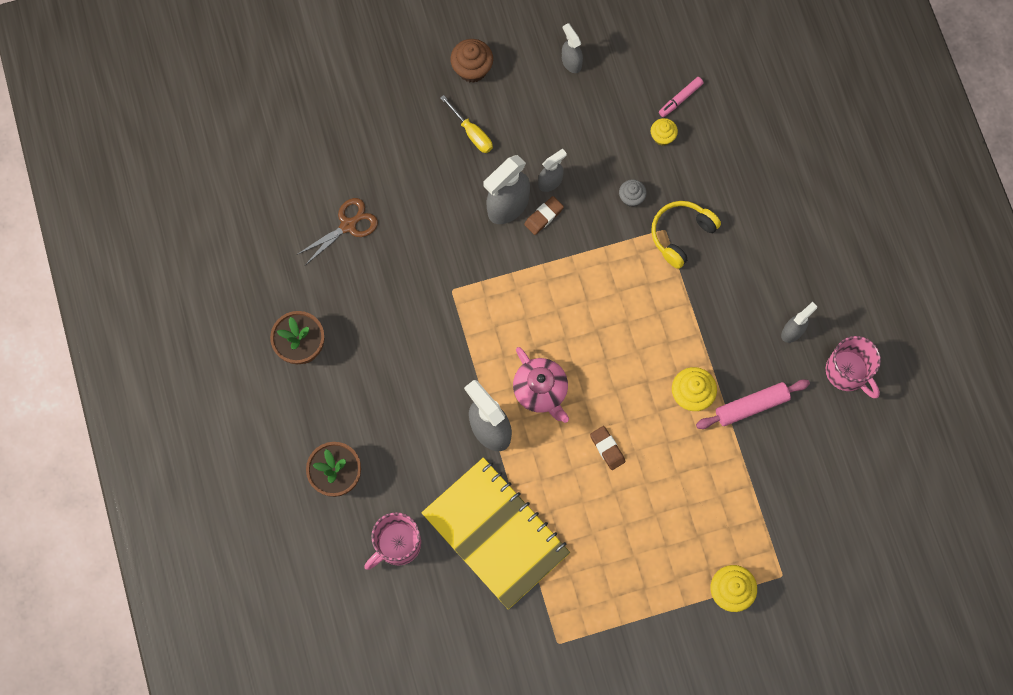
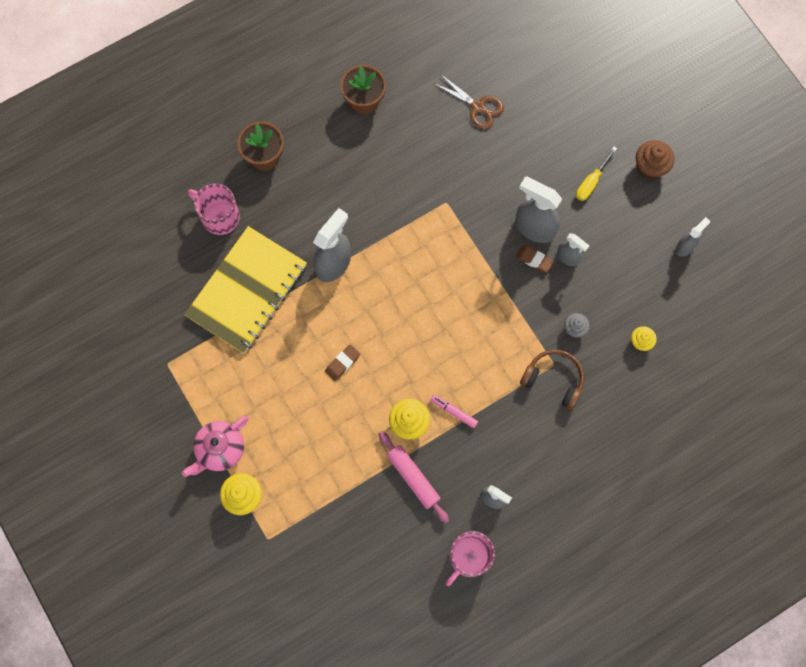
camera: 75 degrees right, 0 degrees up
pink teapot [513,347,569,423] -> pink teapot moved to [182,416,248,477]
yellow headphones [651,201,721,269] -> brown headphones [520,349,584,410]
pink marker [659,77,704,117] -> pink marker moved to [430,395,478,428]

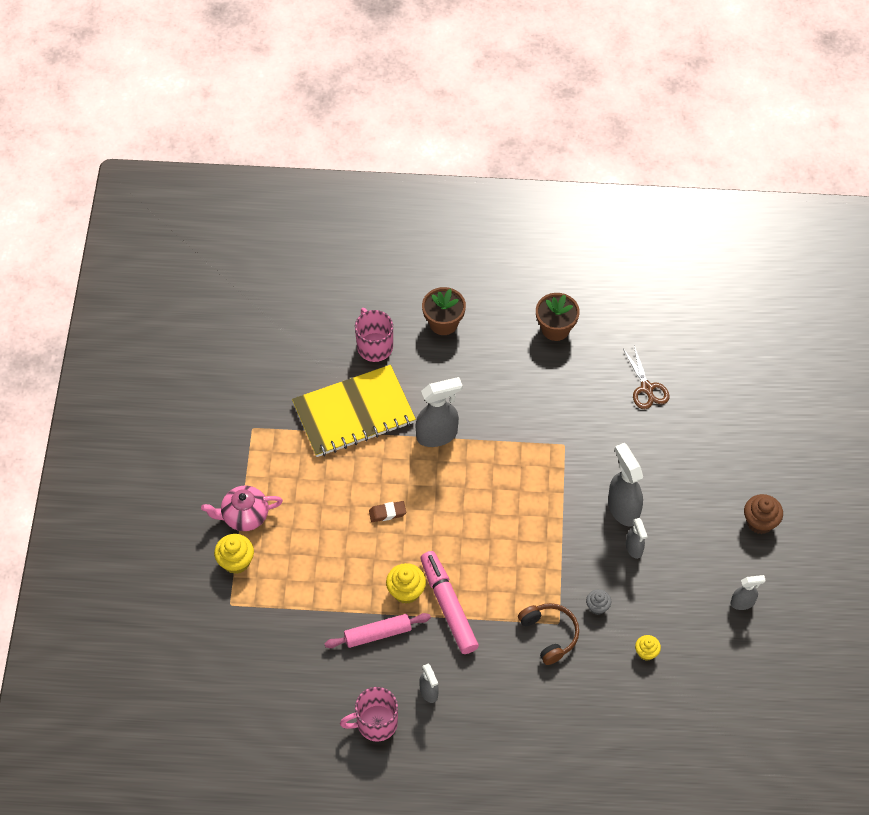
camera: 35 degrees right, 15 degrees down
pink rolling pin [379,431,449,523] -> pink rolling pin turned 75 degrees clockwise [324,613,431,648]
pink marker [430,395,478,428] -> pink marker [420,551,479,654], size x2.17
brown eraser [516,245,554,273] -> none
yellow screwdriver [576,147,617,201] -> none

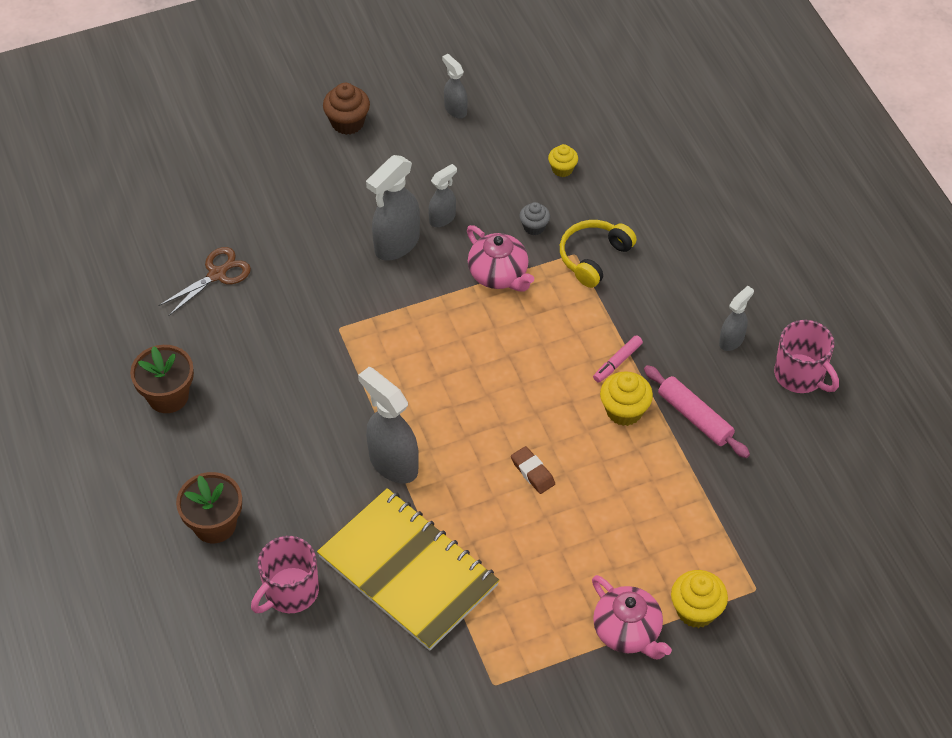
camera: 115 degrees left, 5 degrees down
pink marker [420,551,479,654] -> pink marker [593,335,643,383], size x0.46
brown headphones [518,603,579,665] -> yellow headphones [560,220,637,288]
none -> pink teapot [467,225,534,292]

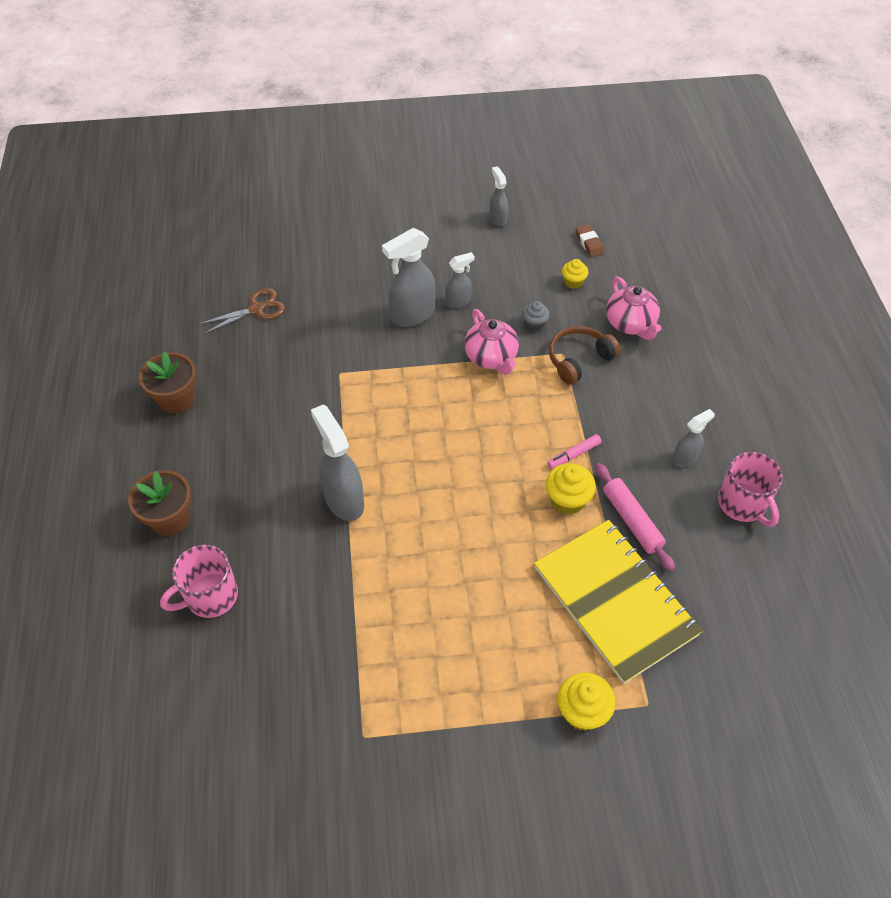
camera: 15 degrees right, 0 degrees up
yellow notebook [317,488,500,651] -> yellow notebook moved to [534,520,703,684]
brown cupcake [323,83,370,135] -> none
brown eraser [511,446,555,494] -> brown eraser moved to [575,224,604,257]
yellow headphones [560,220,637,288] -> brown headphones [549,326,621,385]
pink teapot [592,575,672,659] -> pink teapot moved to [606,277,661,340]

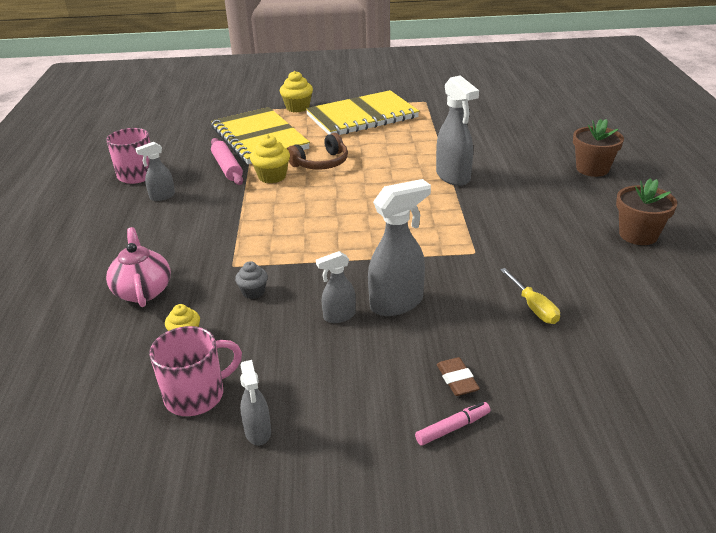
camera: 175 degrees left, 20 degrees down
pink mug [160,545,238,618] -> pink mug moved to [149,326,242,416]
brown scissors [199,288,285,334] -> none
pink teapot [464,309,519,375] -> none
pink marker [547,434,602,469] -> pink marker moved to [415,402,490,446]
brown headphones [549,326,621,385] -> brown headphones moved to [287,133,348,170]
brown eraser [575,224,604,257] -> brown eraser moved to [437,357,480,396]
none -> yellow notebook [306,90,419,135]
none -> yellow screwdriver [500,268,560,324]

